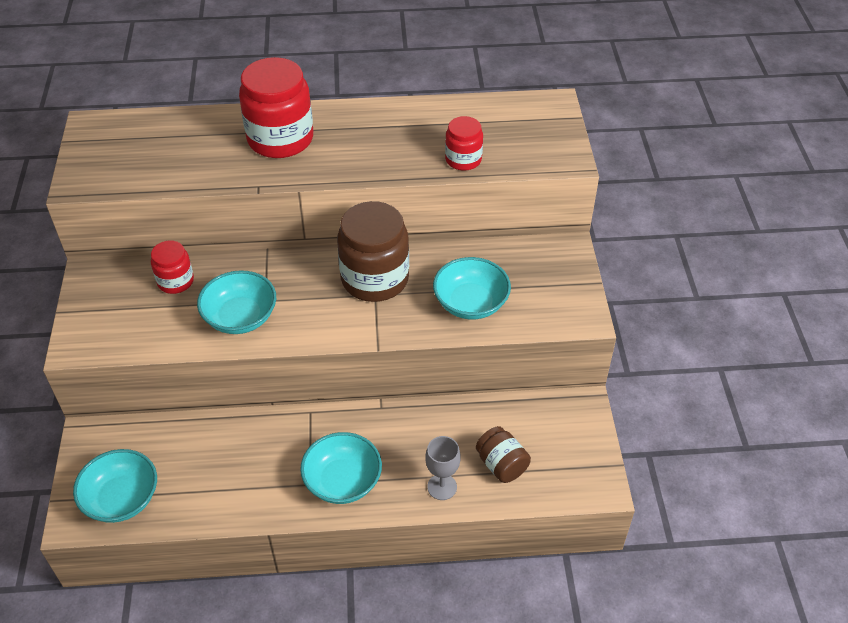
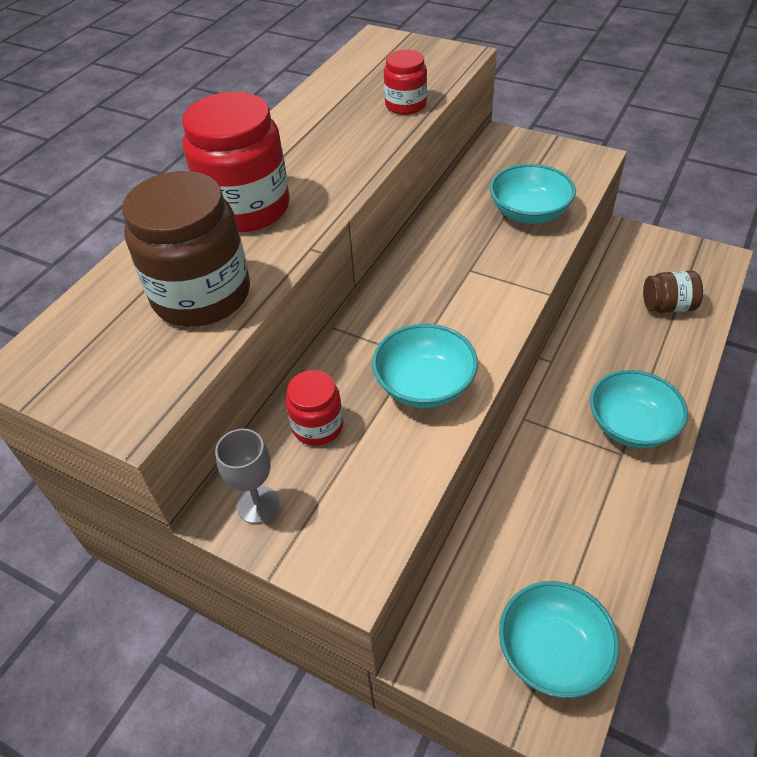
camera: 55 degrees left, 0 degrees up
brown jar [337,201,409,302] -> brown jar moved to [122,171,250,326]
grey goblet [425,436,461,500] -> grey goblet moved to [215,429,279,524]

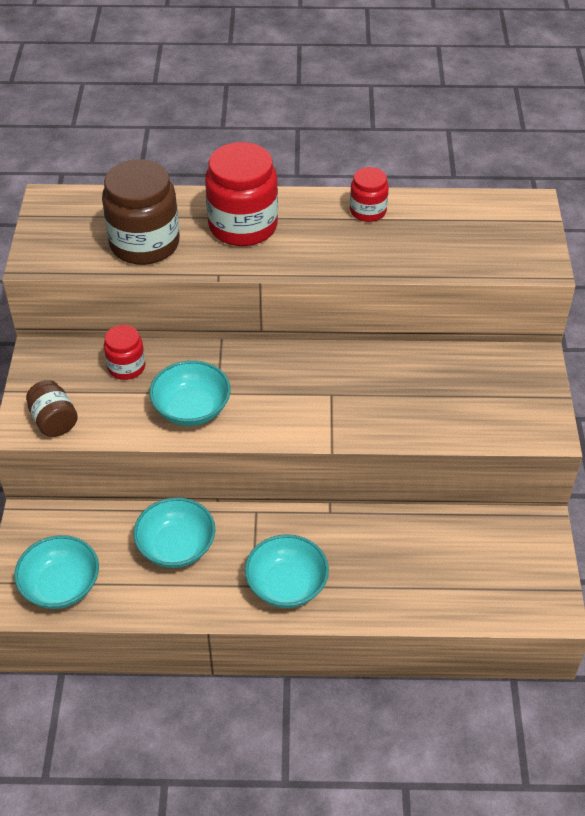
camera: 60 degrees right, 0 degrees up
grey goblet [215,429,279,524] -> none
red jar [384,50,427,115] -> red jar moved to [350,167,389,222]
turquoise bowl [490,164,576,224] -> turquoise bowl moved to [133,497,215,568]
brown jar [643,271,703,313] -> brown jar moved to [26,380,78,437]

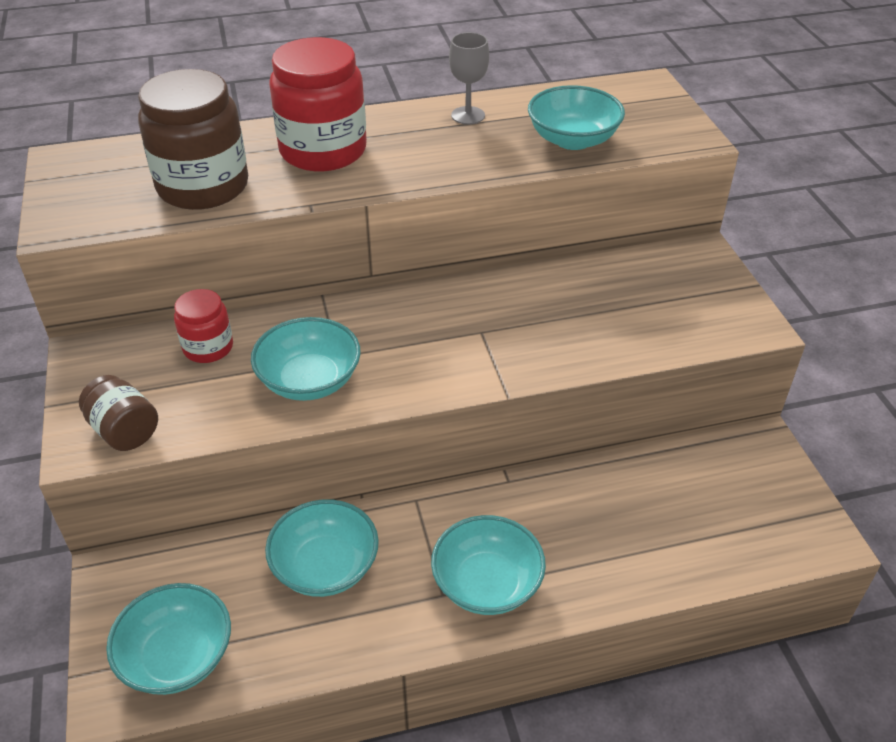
camera: 15 degrees left, 5 degrees down
red jar [350,167,389,222] -> grey goblet [449,32,489,125]
none -> turquoise bowl [528,85,625,150]

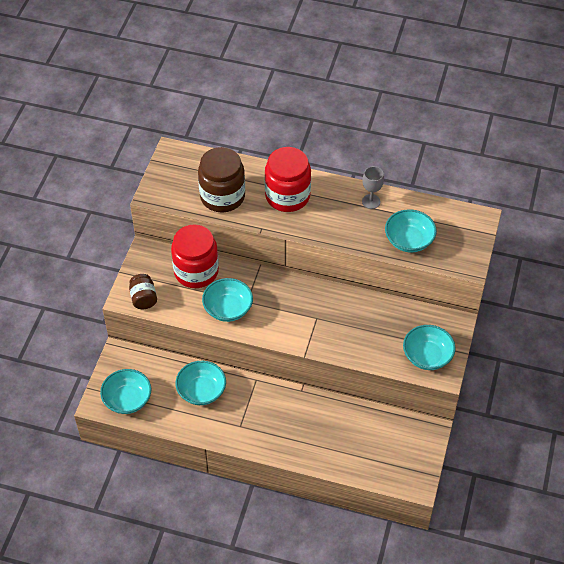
camera: 30 degrees right, 10 degrees up
red jar [174,289,233,363] -> red jar [171,225,219,288], size x1.85
turquoise bowl [431,515,546,615] -> turquoise bowl moved to [403,325,456,370]

